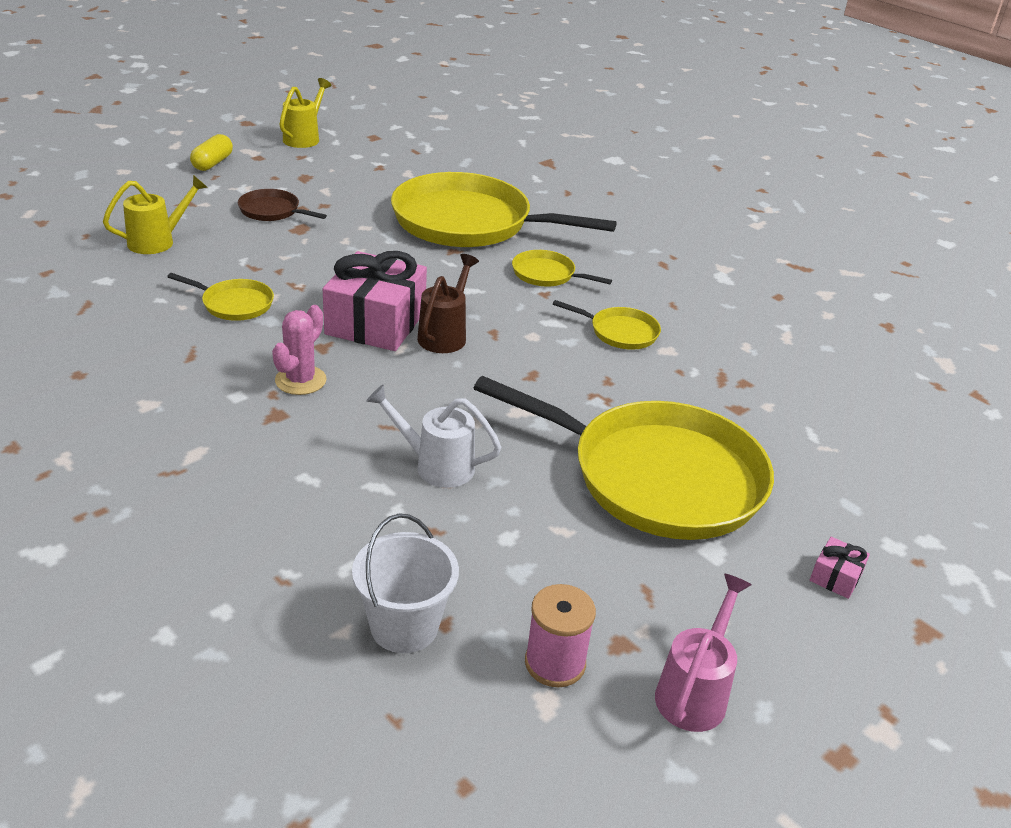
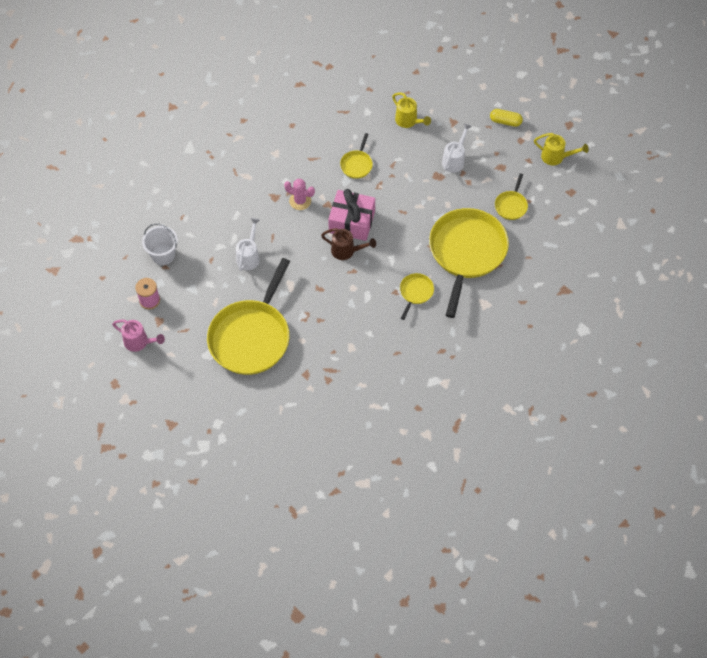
camera: 90 degrees right, 25 degrees up
brown pan [238,189,327,221] -> white watering can [442,123,472,173]
yellow pan [553,300,661,350] -> yellow pan moved to [495,174,528,220]
pink gift [810,537,870,599] -> none

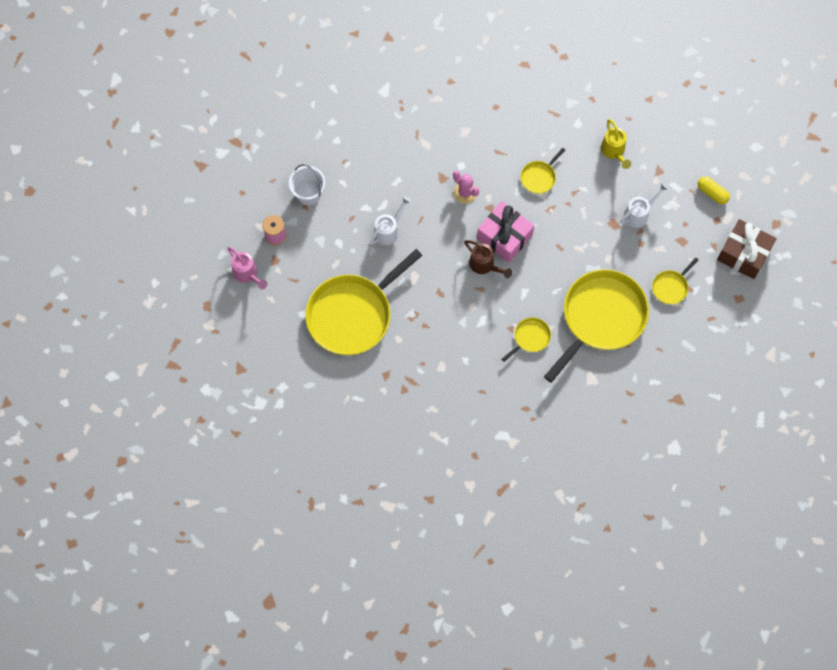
camera: 25 degrees right, 10 degrees up
yellow watering can [534,133,589,165] -> brown gift [717,219,777,279]

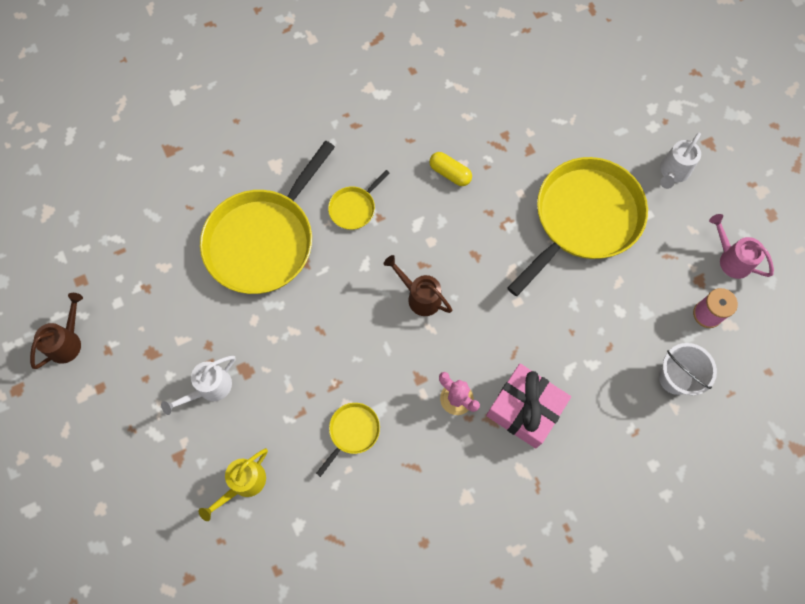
camera: 175 degrees right, 0 degrees up
white watering can [370,196,412,245] -> white watering can moved to [660,133,701,189]
pink gift [477,201,534,263] -> pink gift moved to [486,364,571,449]
yellow watering can [601,119,631,169] -> yellow watering can turned 120 degrees counterclockwise [199,448,268,521]
yellow pan [652,258,698,304] -> none
yellow capsule [698,176,730,204] -> yellow capsule moved to [429,152,472,186]
brown gift [717,219,777,279] -> brown watering can [30,293,83,369]

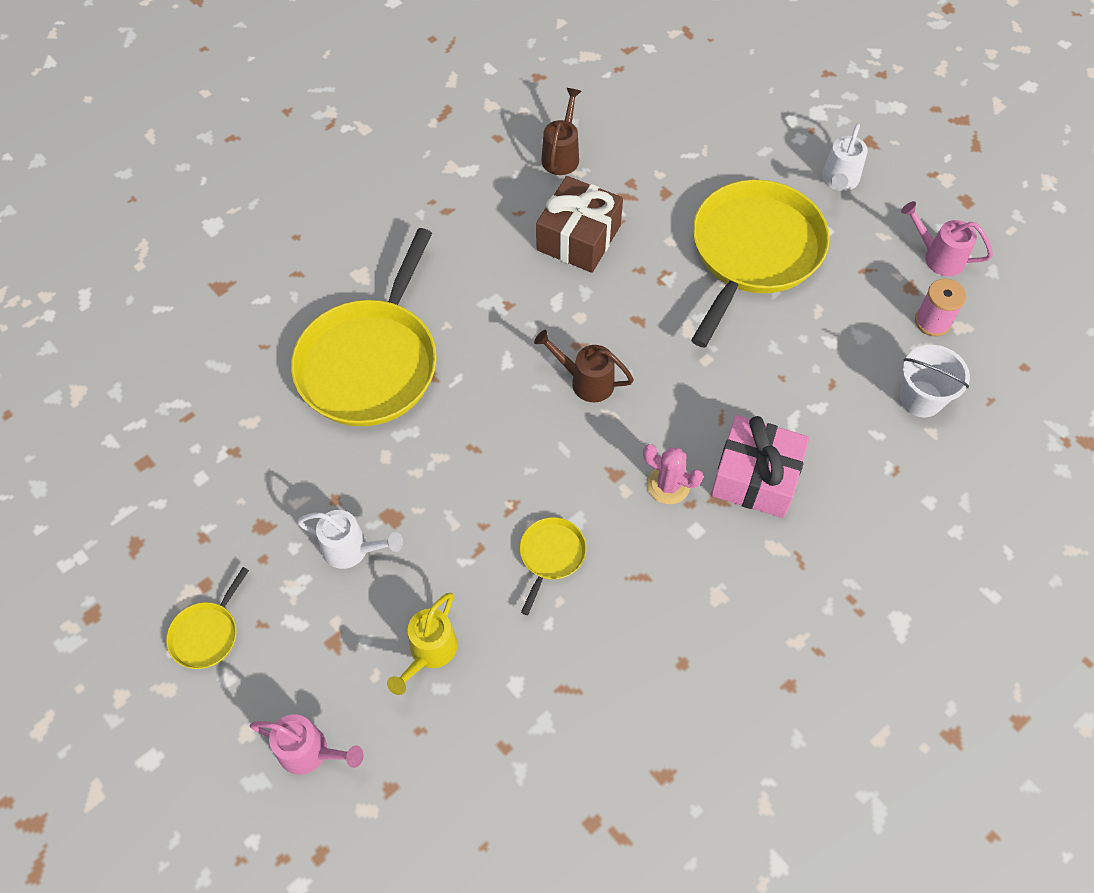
camera: 15 degrees left, 10 degrees down
brown watering can [30,293,83,369] -> brown watering can moved to [541,88,581,175]
white watering can [161,356,236,415] -> white watering can turned 105 degrees counterclockwise [297,510,403,569]
yellow pan [328,170,389,230] -> yellow pan moved to [166,567,249,669]
yellow capsule [429,152,472,186] -> brown gift [536,176,623,273]
none -> pink watering can [250,714,364,775]

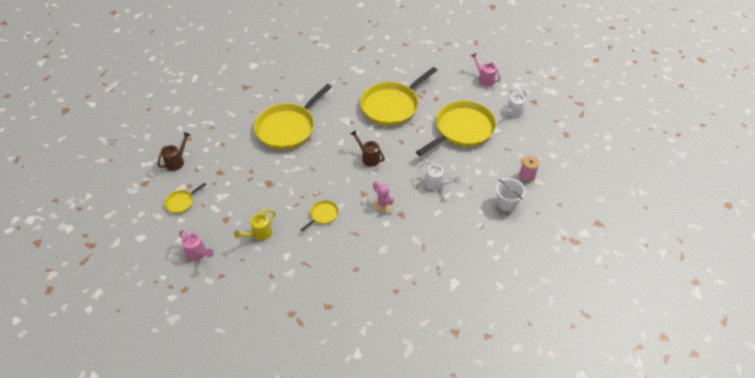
camera: 20 degrees right, 10 degrees down
white watering can [297,510,403,569] -> white watering can moved to [420,161,460,190]
brown gift [536,176,623,273] -> yellow pan [360,67,438,126]
brown watering can [541,88,581,175] -> brown watering can moved to [157,132,190,171]
pink gift [711,415,809,518] -> none
pink watering can [901,201,993,276] -> pink watering can moved to [471,53,500,87]

